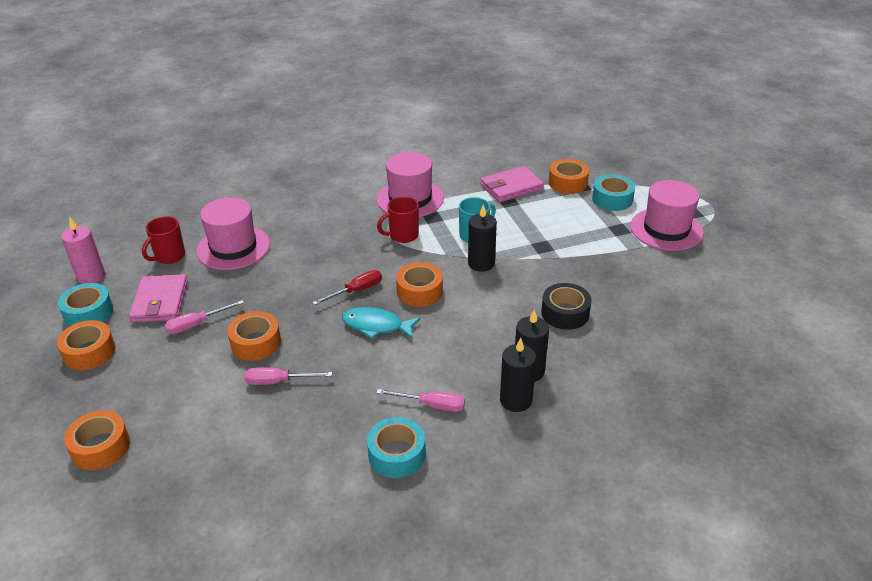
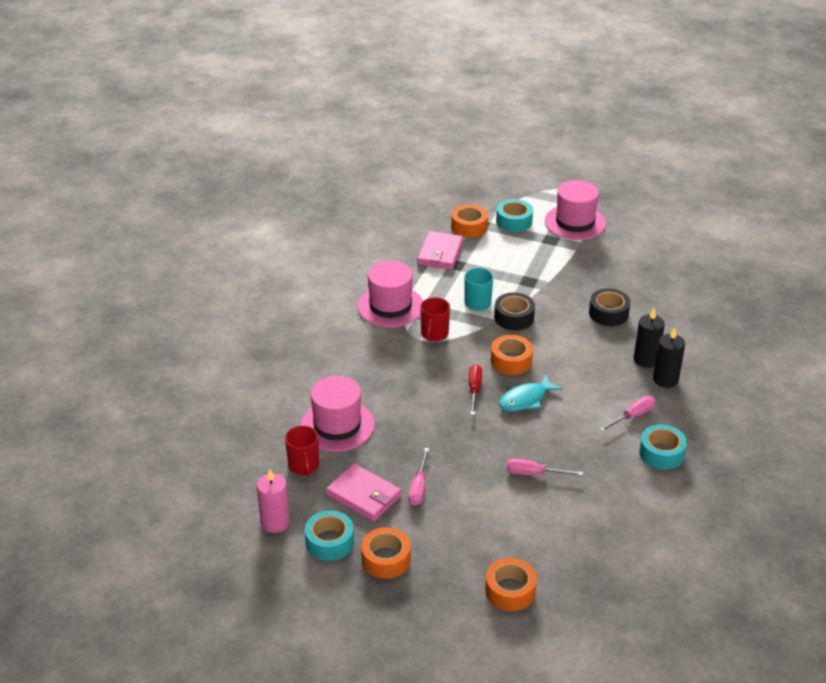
camera: 50 degrees left, 0 degrees up
orange tape [227,311,281,361] -> none
pink screwdriver [244,367,332,385] -> pink screwdriver turned 60 degrees clockwise [507,459,583,476]
black candle [468,205,497,272] -> black tape [494,292,535,330]

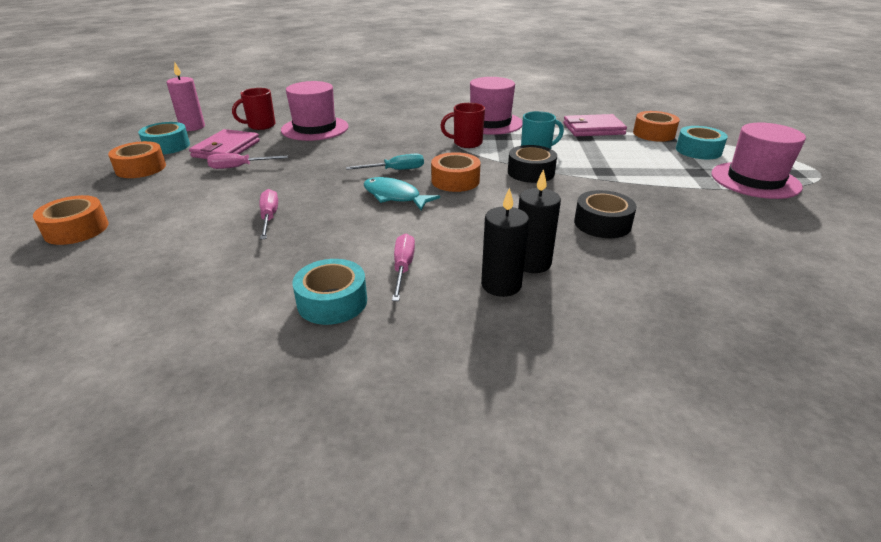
camera: 70 degrees right, 5 degrees down
red screwdriver [469,364,482,415] -> turquoise screwdriver [346,153,424,170]
pink screwdriver [600,396,656,432] -> pink screwdriver turned 120 degrees counterclockwise [392,234,415,301]

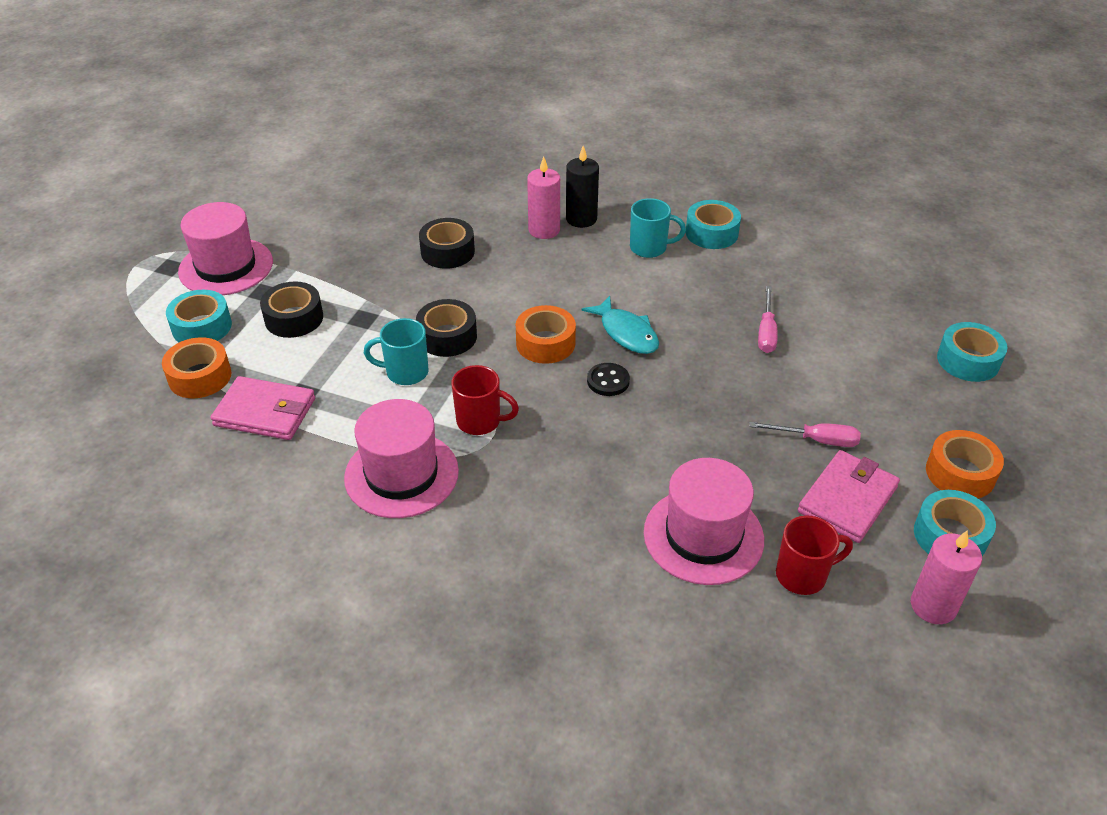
camera: 160 degrees left, 10 degrees up
orange tape [33,195,109,245] -> turquoise tape [937,322,1007,382]
turquoise screwdriver [346,153,424,170] -> black button [587,363,630,396]
pink screwdriver [392,234,415,301] -> turquoise mug [630,198,686,258]
black candle [518,169,561,273] -> pink candle [527,156,560,239]
none -> black tape [260,281,323,338]

